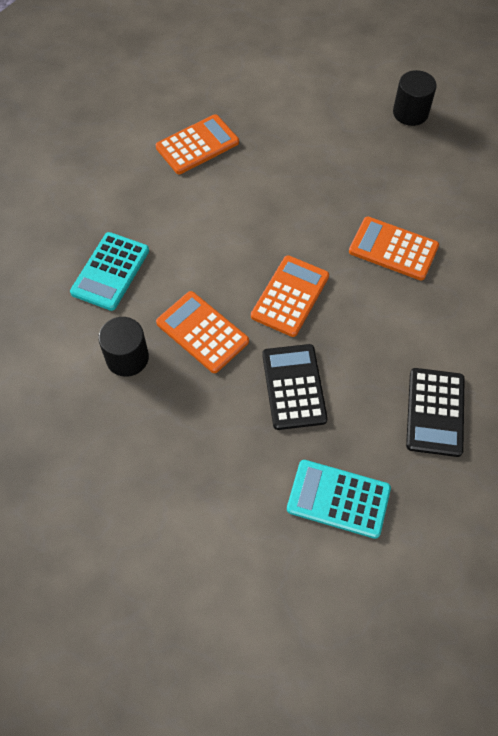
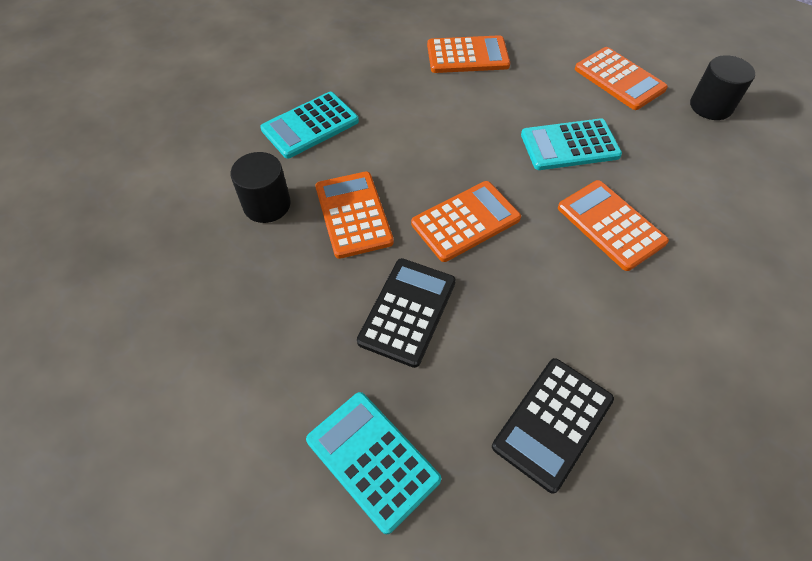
camera: 30 degrees right, 5 degrees down
none -> turquoise calculator [521,118,622,170]
none -> orange calculator [575,47,668,110]

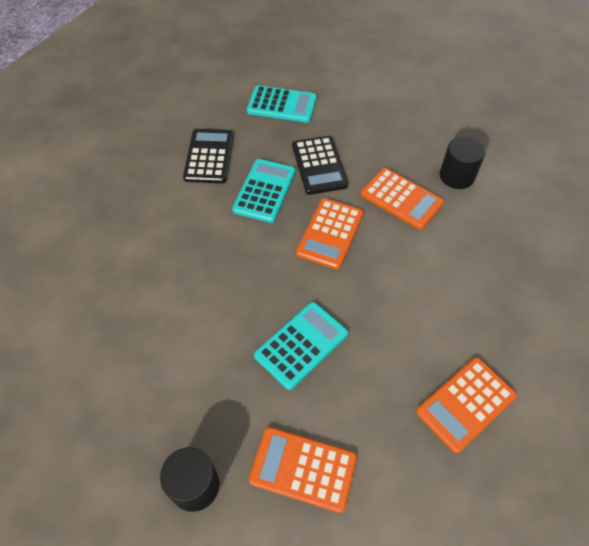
camera: 145 degrees right, 0 degrees up
turquoise calculator [260,92,359,159] -> turquoise calculator moved to [232,159,296,223]
orange calculator [558,180,669,271] -> none

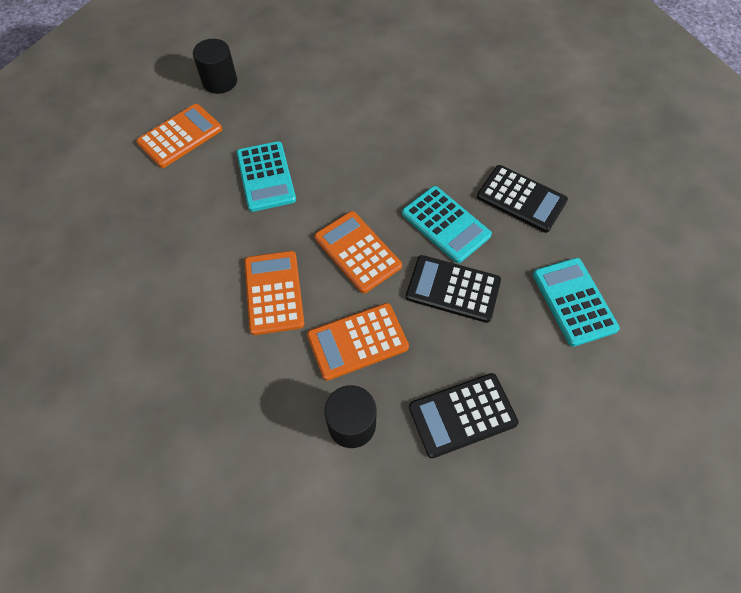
camera: 120 degrees right, 5 degrees up
turquoise calculator [247,85,317,123] -> turquoise calculator turned 120 degrees clockwise [533,258,620,347]
orange calculator [416,357,517,453] -> orange calculator moved to [244,251,304,335]
none -> black calculator [409,373,518,458]

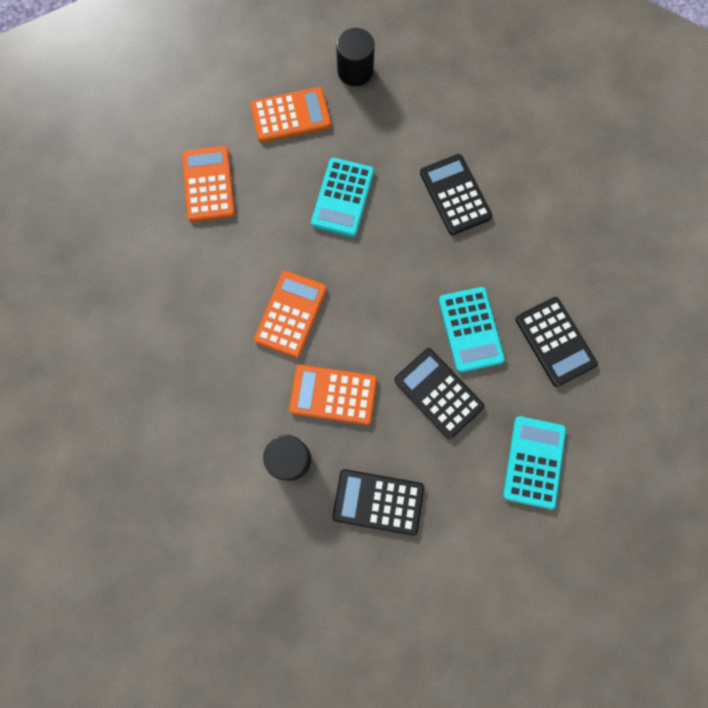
camera: 30 degrees right, 15 degrees up
orange calculator [315,211,402,293] -> orange calculator moved to [182,146,235,222]
none -> black calculator [420,154,493,235]

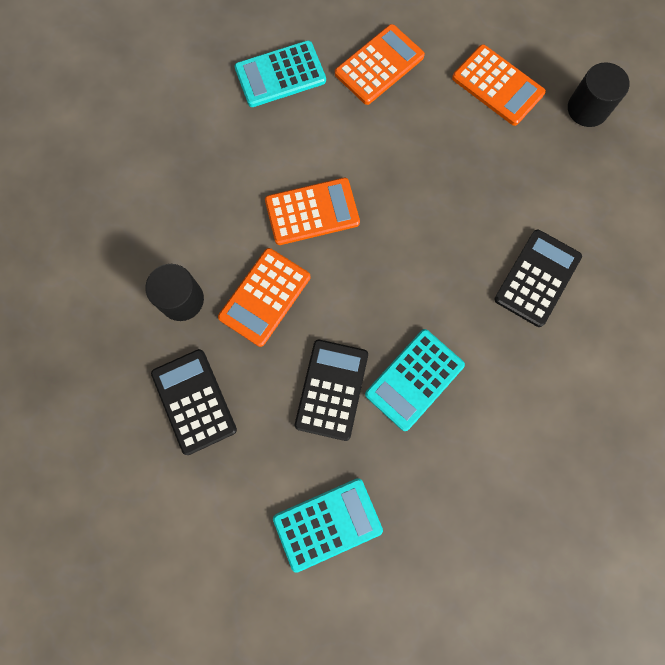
camera: 55 degrees right, 0 degrees up
orange calculator [289,365,377,425] -> orange calculator turned 120 degrees counterclockwise [218,248,311,347]
turquoise calculator [311,158,374,237] -> turquoise calculator moved to [235,40,326,107]
black calculator [516,297,598,387] -> none

